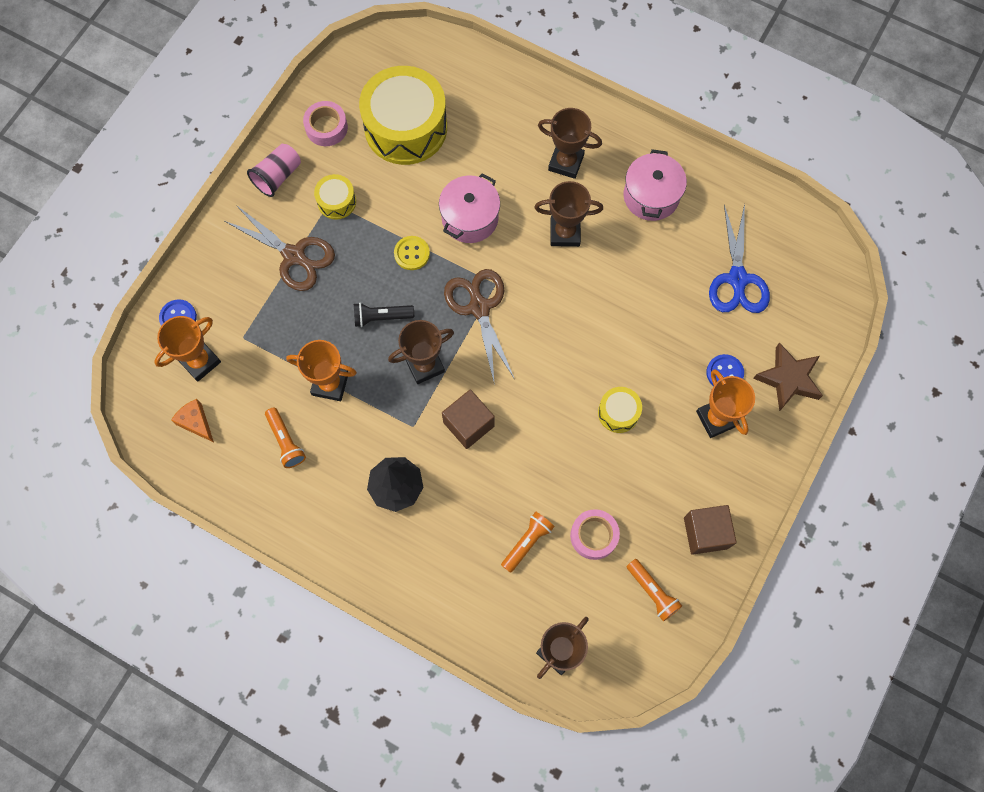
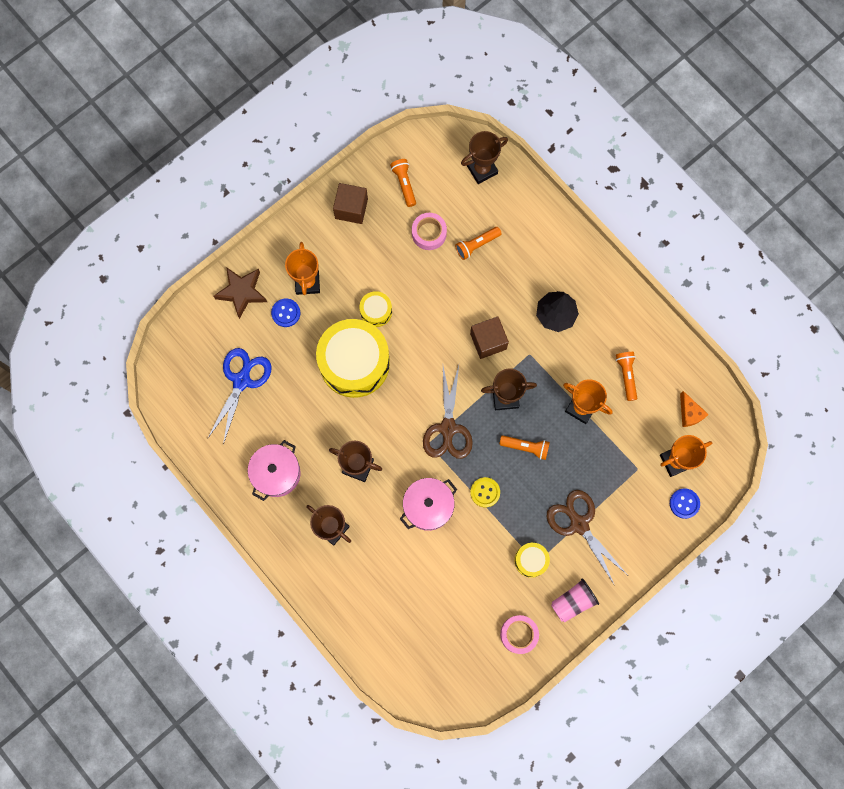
camera: 160 degrees left, 5 degrees up
black flashlight [354,303,414,327] -> orange flashlight [499,435,550,460]
yellow drum [359,66,447,165] -> yellow drum moved to [316,319,390,398]

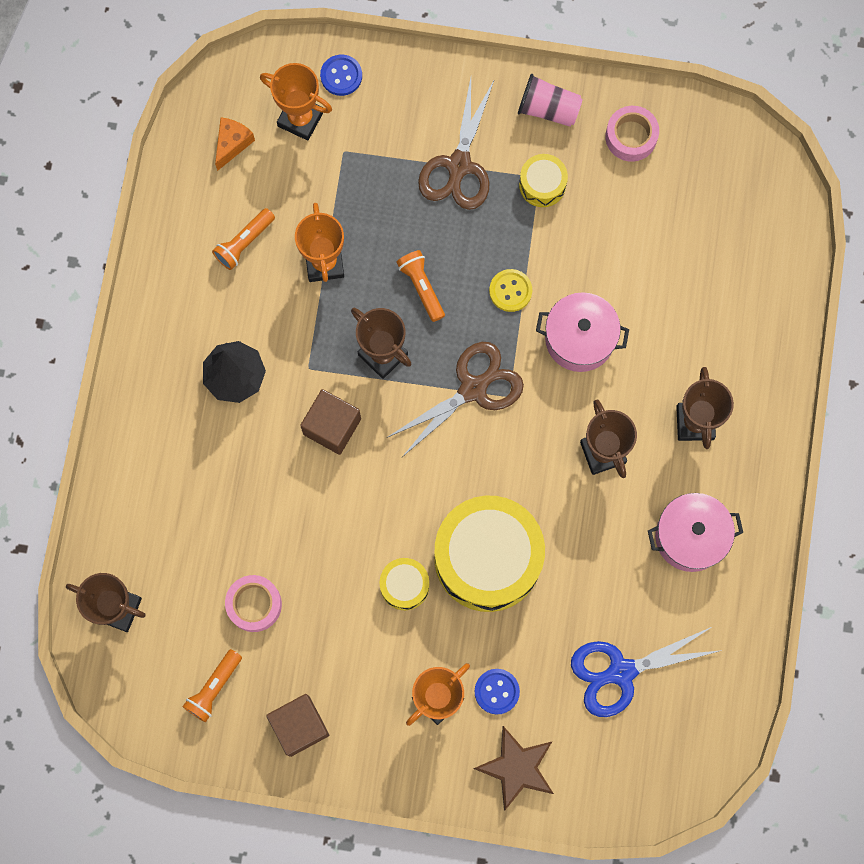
camera: 130 degrees left, 0 degrees up
orange flashlight [455,227,502,260] -> none

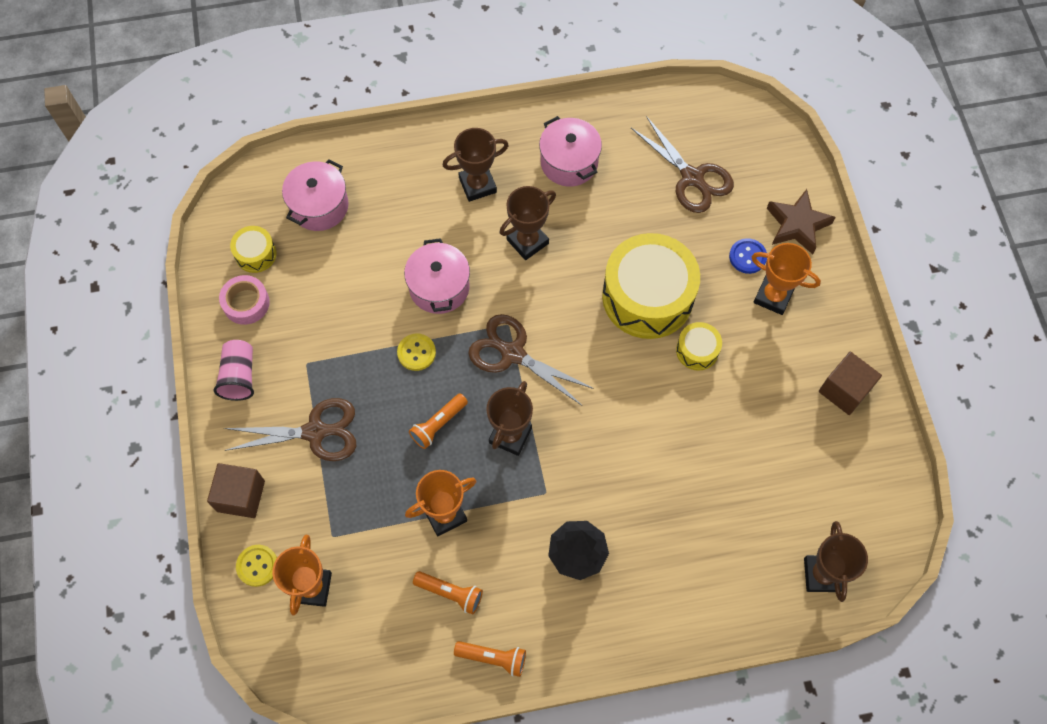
camera: 110 degrees left, 10 degrees down
orange flashlight [182,649,242,723] -> orange flashlight moved to [454,641,526,677]
orange cheese [215,117,255,171] -> none
pink tape [225,575,282,632] -> none
brown cube [300,389,361,455] -> brown cube moved to [207,463,265,518]
blue button [320,55,362,96] -> yellow button [236,545,277,587]
yellow drum [519,154,568,207] -> yellow drum moved to [230,226,276,273]
blue scissors [571,627,722,717] -> brown scissors [631,116,734,213]
none -> pink pot [282,159,349,231]

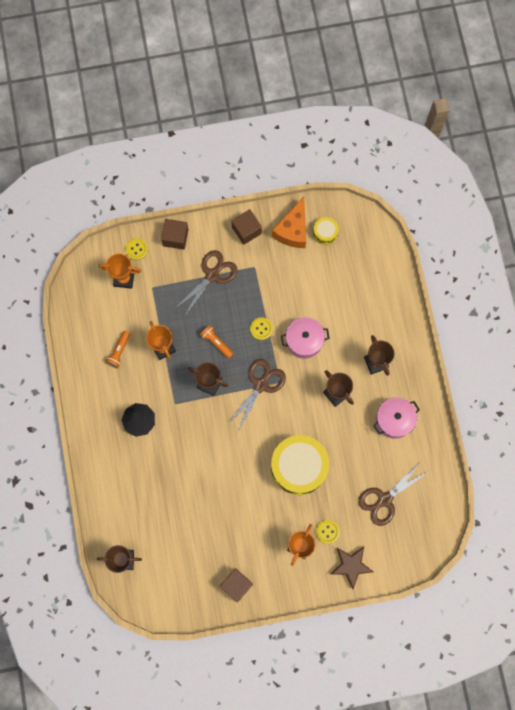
camera: 90 degrees right, 10 degrees up
pink cup [214,340,254,401] -> brown cube [231,209,262,245]
pink tape [219,275,270,325] -> orange cheese [272,197,306,248]
brown scissors [224,398,356,461] -> brown scissors turned 135 degrees counterclockwise [175,250,238,316]
pink pot [282,159,349,231] -> none
orange flashlight [454,641,526,677] -> none
yellow drum [676,322,722,371] -> none
blue button [729,238,767,274] -> yellow button [316,520,340,544]

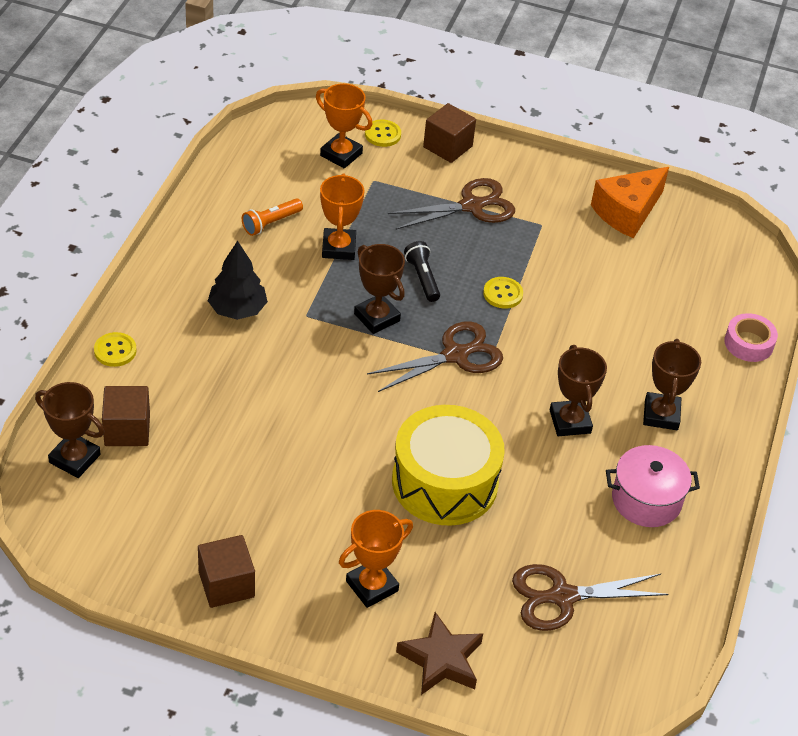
camera: 25 degrees right, 30 degrees down
orange flashlight [200,325,234,358] -> black flashlight [404,241,440,302]
brown cube [231,209,262,245] -> brown cube moved to [102,386,150,446]
pink pot [281,317,330,359] -> none
yellow drum [313,217,339,245] -> none
yellow button [316,520,340,544] -> yellow button moved to [94,332,136,367]
none -> pink tape [724,313,778,362]

